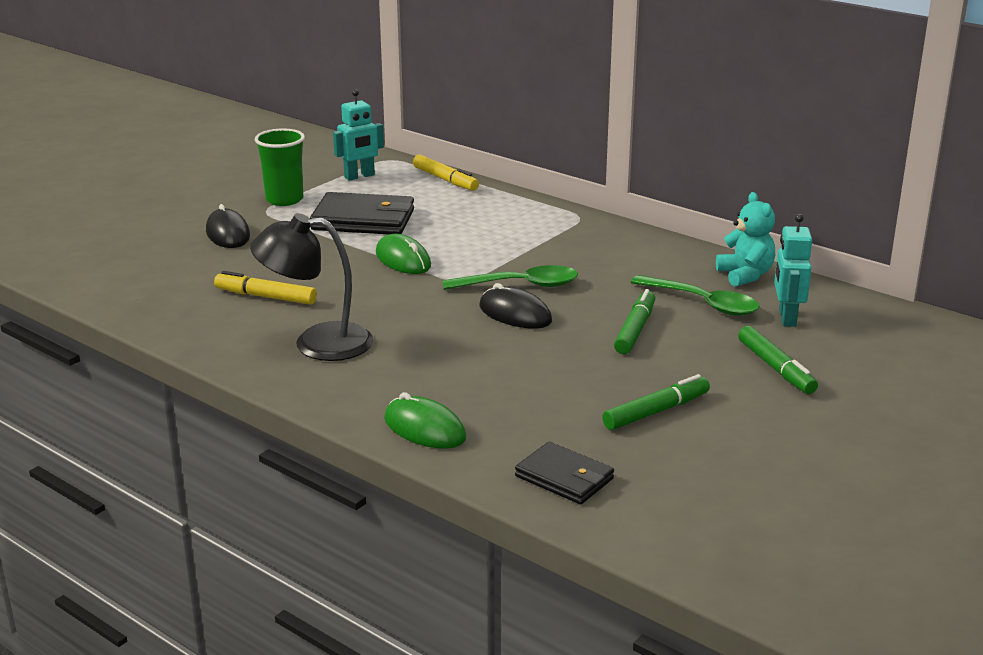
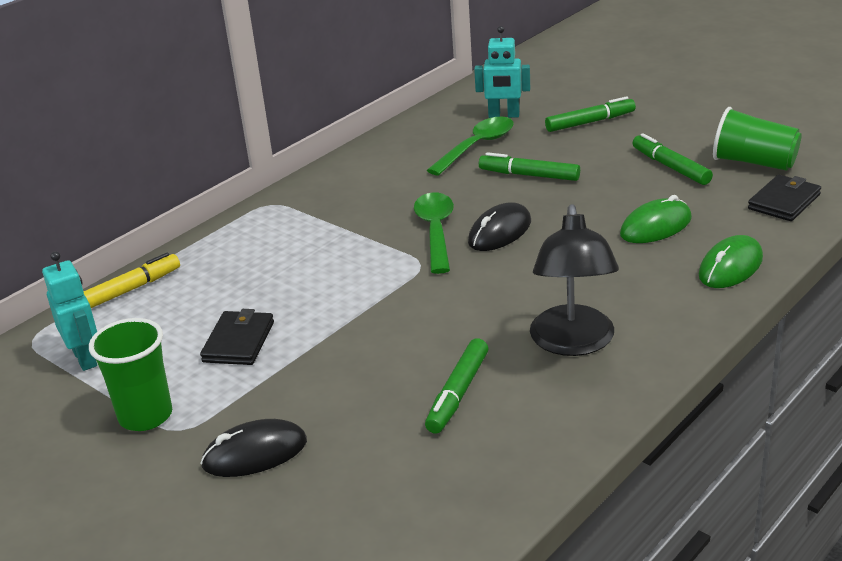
camera: 85 degrees left, 5 degrees up
yellow marker [214,271,317,305] -> green marker [425,338,488,434]
black wallet [310,192,414,234] -> black wallet [200,309,274,365], size x0.62
green mouse [376,234,431,274] -> green mouse moved to [620,195,692,243]
turquoise teddy bear [716,192,775,287] -> none
none -> green cup [713,107,802,171]

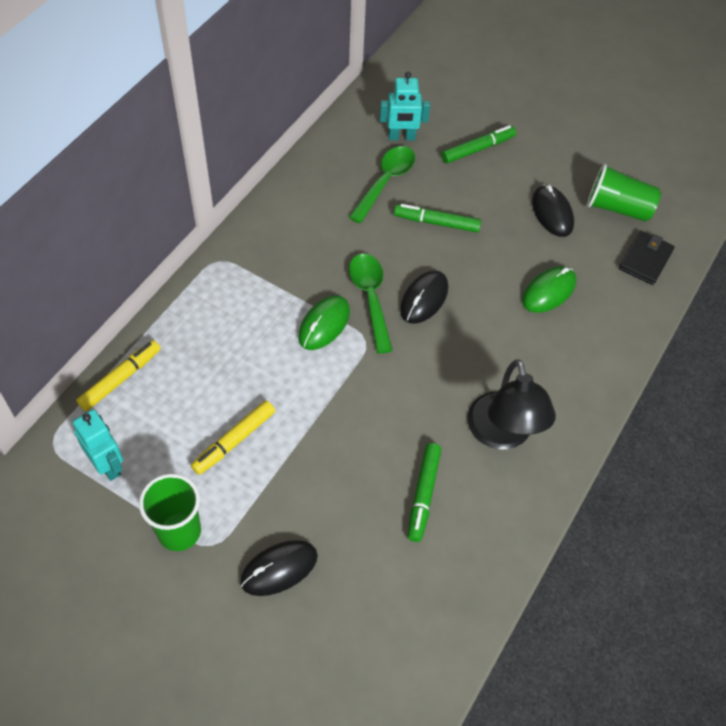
camera: 15 degrees left, 25 degrees up
black wallet [200,309,274,365] -> yellow marker [191,400,275,475]
green marker [632,133,713,185] -> black mouse [532,185,574,237]
green mouse [699,235,763,288] -> green mouse moved to [298,295,350,350]

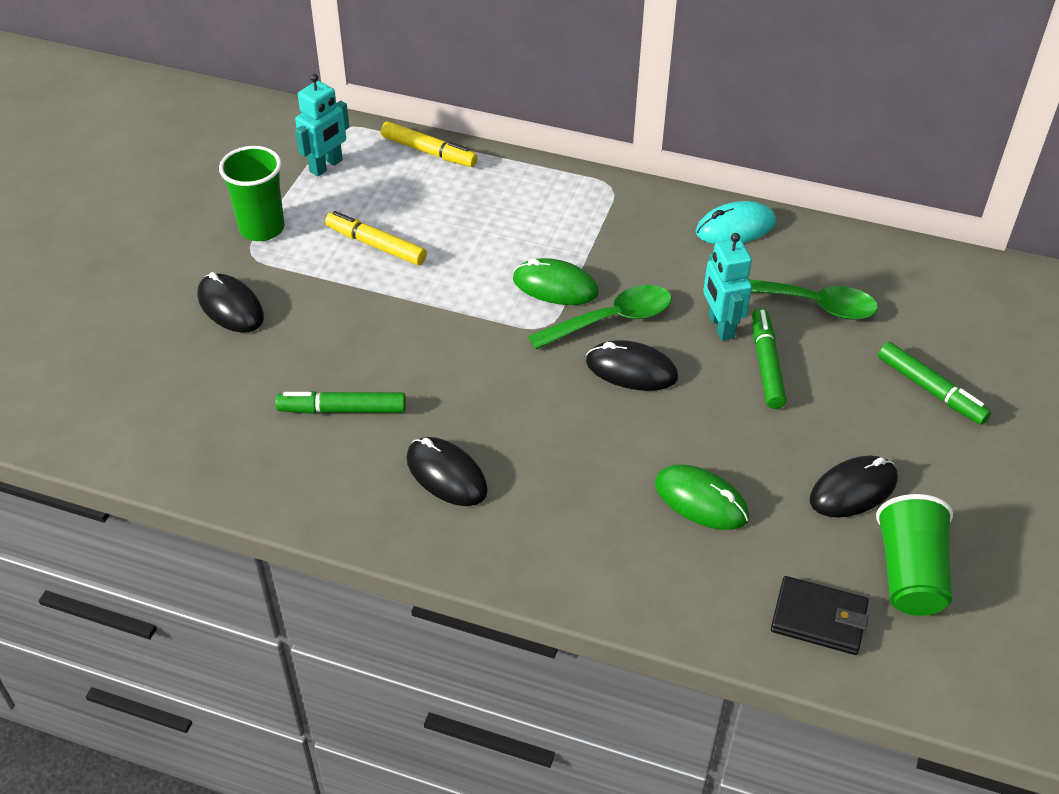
camera: 80 degrees right, 10 degrees down
turquoise robot [380,72,430,140] -> turquoise robot moved to [703,233,752,341]
black lamp [467,360,556,449] -> black mouse [406,437,488,506]
none -> turquoise mouse [696,201,776,244]

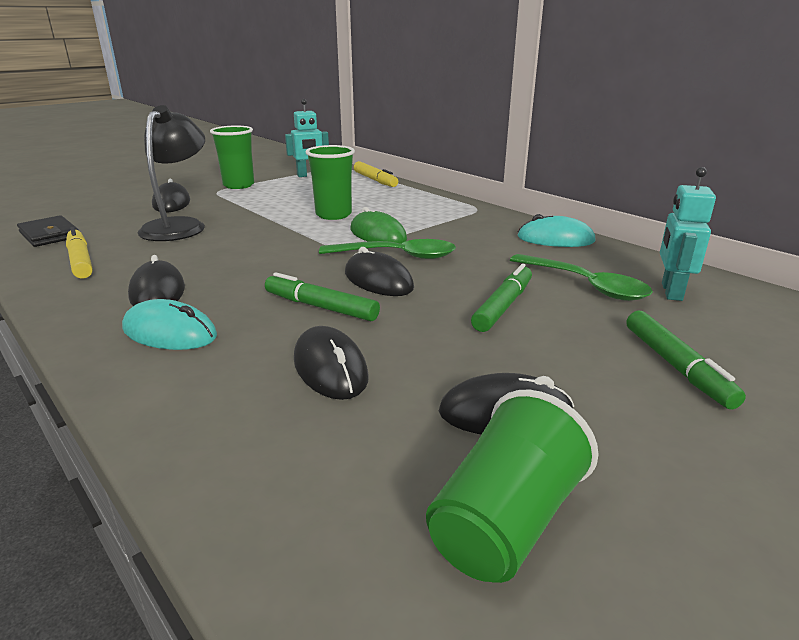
camera: 30 degrees right, 20 degrees down
green marker [275,391,406,414] -> green marker moved to [265,273,380,321]
yellow marker [325,211,427,265] -> yellow marker moved to [66,227,93,279]
green mouse [655,464,749,530] -> black mouse [294,326,368,400]
turquoise robot [703,233,752,341] -> turquoise robot moved to [660,167,716,301]
black wallet [771,576,869,655] -> black wallet moved to [17,215,79,247]
none -> turquoise mouse [122,299,217,350]
none -> black lamp [138,105,205,241]
none -> green cup [305,145,355,220]

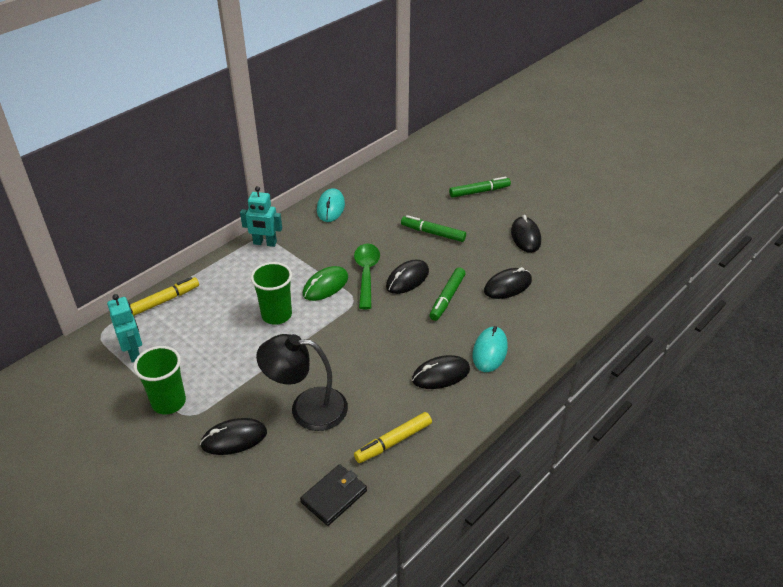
camera: 95 degrees left, 15 degrees up
green cup [426,389,599,583] -> none
green spoon [510,254,653,301] -> none
turquoise robot [660,167,716,301] -> turquoise robot moved to [240,186,282,247]

